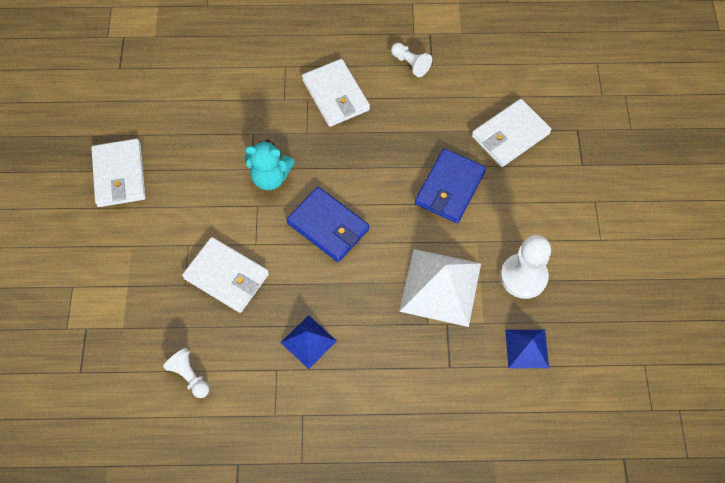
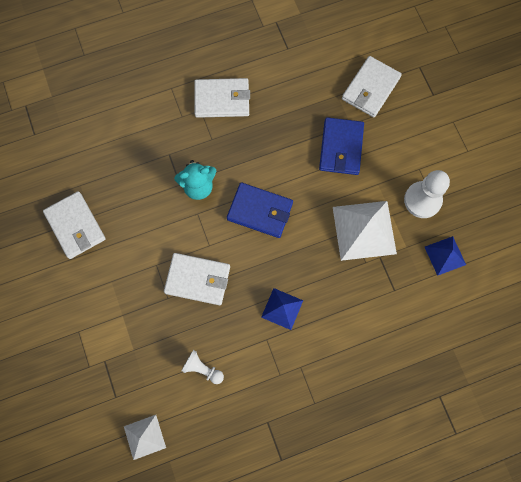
camera: 20 degrees left, 10 degrees up
white wallet [302,59,370,127] -> white wallet turned 45 degrees counterclockwise [194,78,250,118]
white pawn [391,43,432,77] -> none
none -> white pyramid [124,415,166,460]

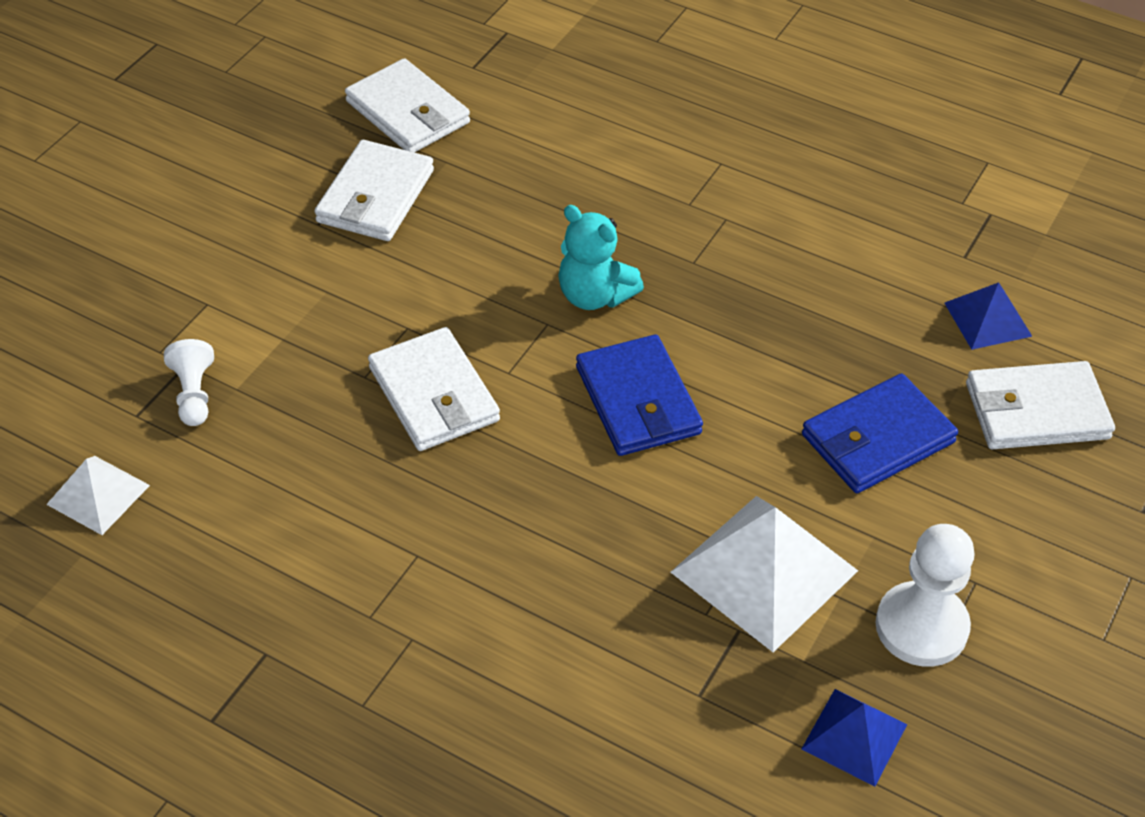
camera: 50 degrees right, 25 degrees down
white pawn [181,350,224,384] -> white pawn moved to [164,339,214,426]
white wallet [194,78,250,118] -> white wallet moved to [345,58,470,153]
blue pyramid [261,288,303,330] -> blue pyramid moved to [945,282,1033,350]

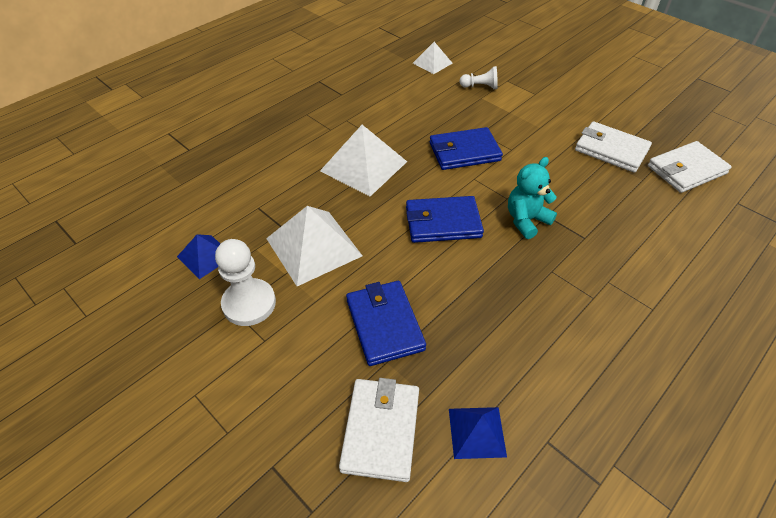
camera: 105 degrees right, 0 degrees up
white wallet [368,327,500,451] -> blue wallet [430,127,503,170]
none -> white pyramid [320,125,407,197]

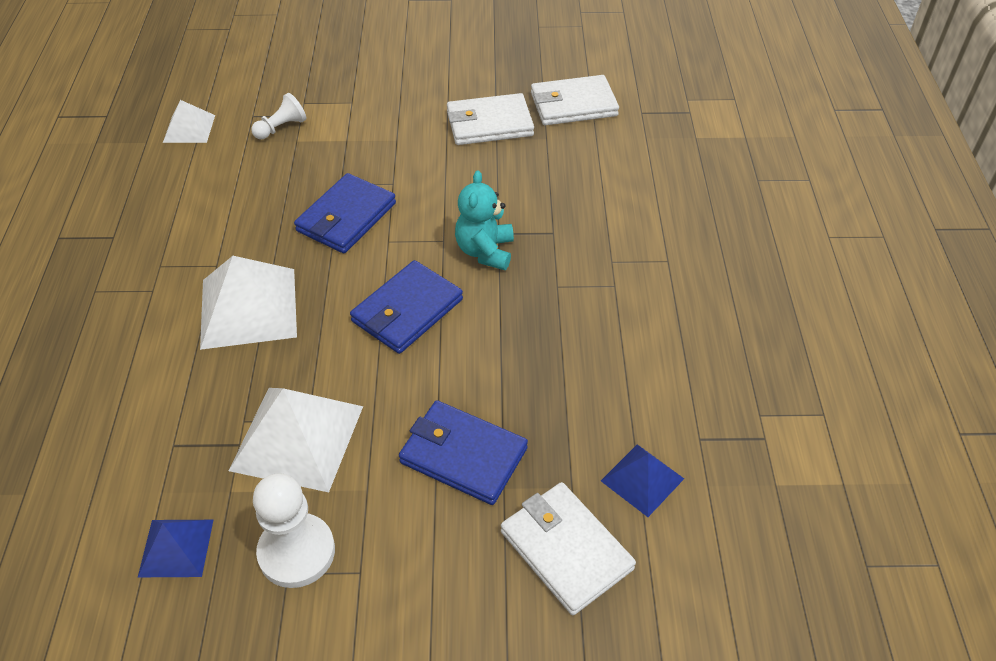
camera: 45 degrees left, 0 degrees up
white wallet [648,141,732,193] -> white wallet turned 60 degrees clockwise [531,75,619,125]

